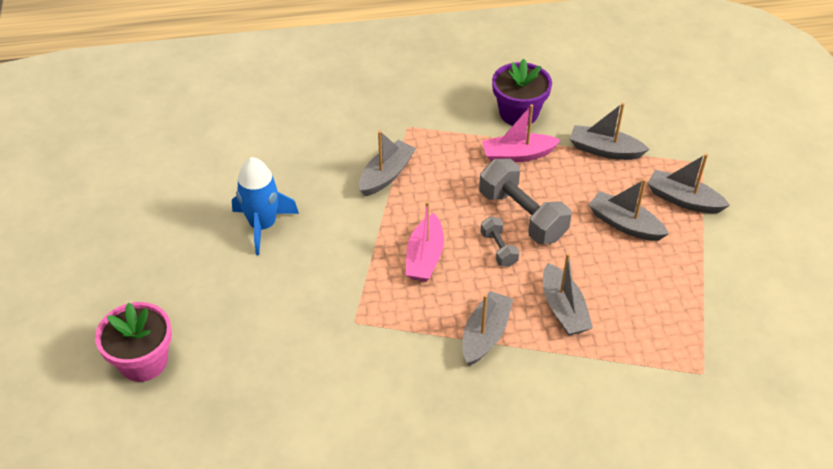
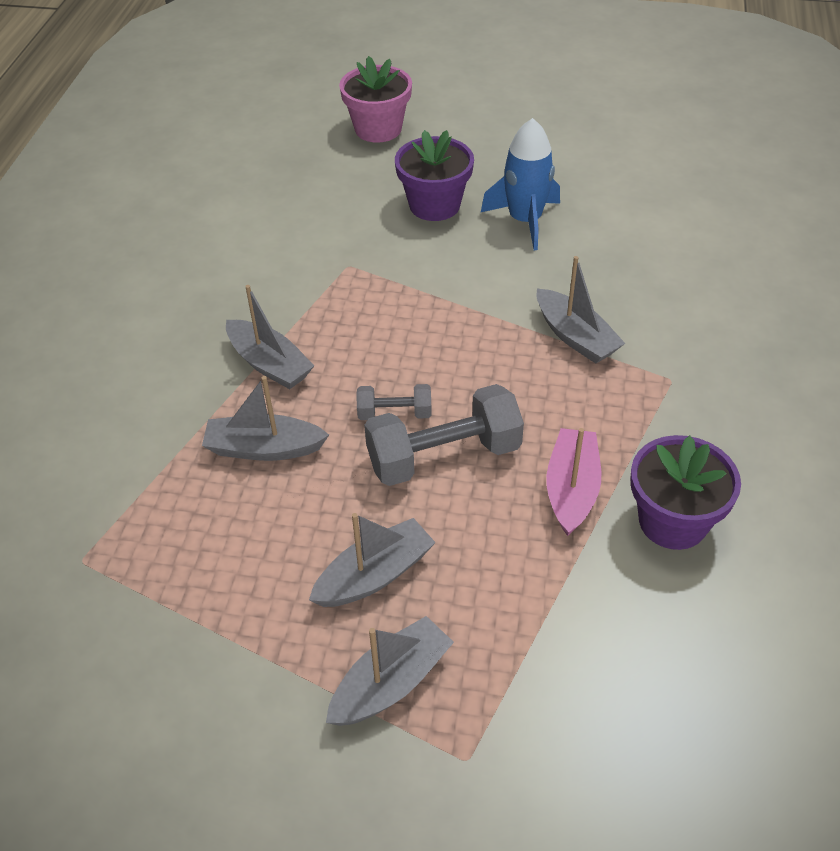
camera: 110 degrees right, 0 degrees up
pink boat [405,201,444,282] -> none
grey boat [570,102,649,160] -> none
none -> purple flower pot [395,130,474,221]

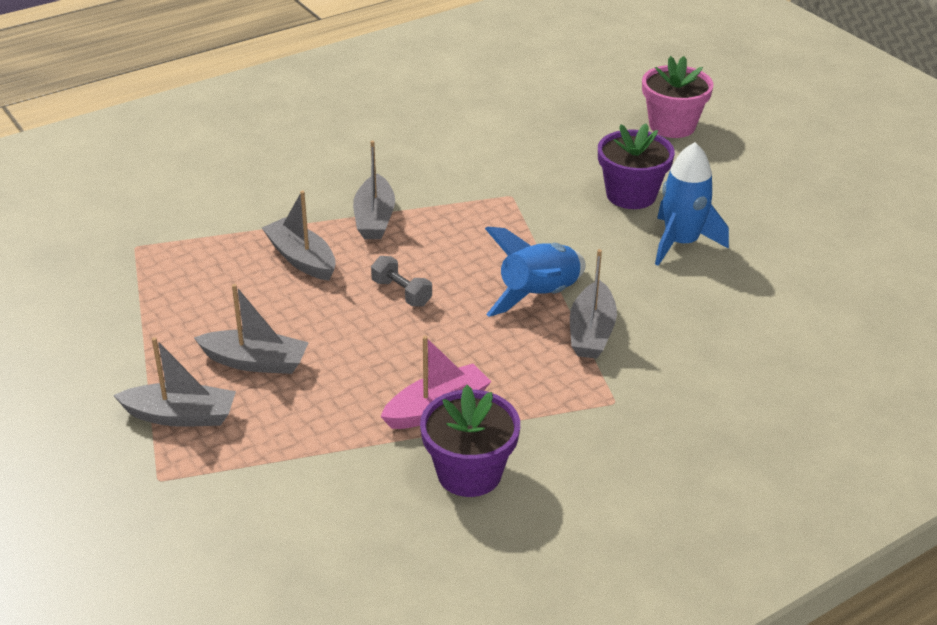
camera: 45 degrees right, 10 degrees down
grey dumbbell [364,384,524,486] -> none
none -> blue rocket [485,226,586,317]

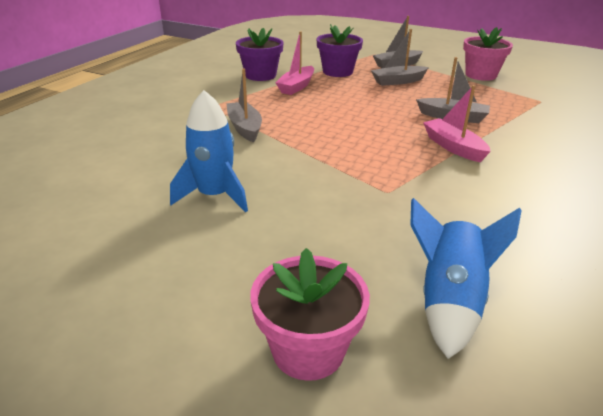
camera: 150 degrees right, 5 degrees down
grey boat [353,141,395,239] -> pink boat [423,85,491,162]
grey dumbbell [371,256,432,307] -> none
blue rocket [485,226,586,317] -> blue rocket moved to [410,198,522,359]
purple flower pot [598,123,675,209] -> purple flower pot moved to [316,24,363,77]
none -> pink flower pot [463,27,513,81]

